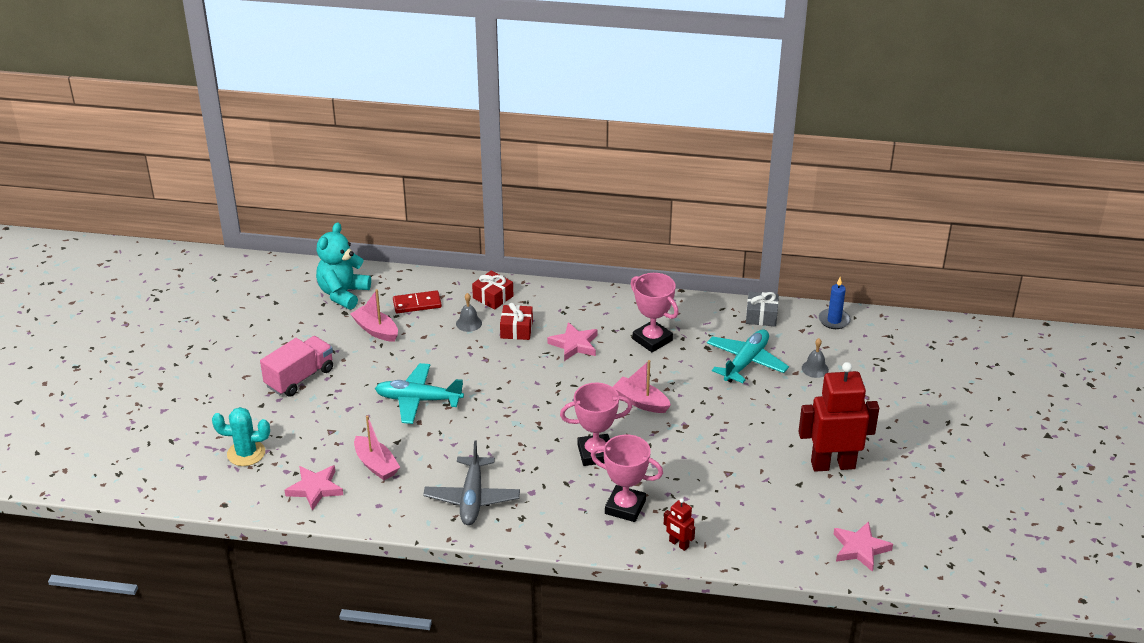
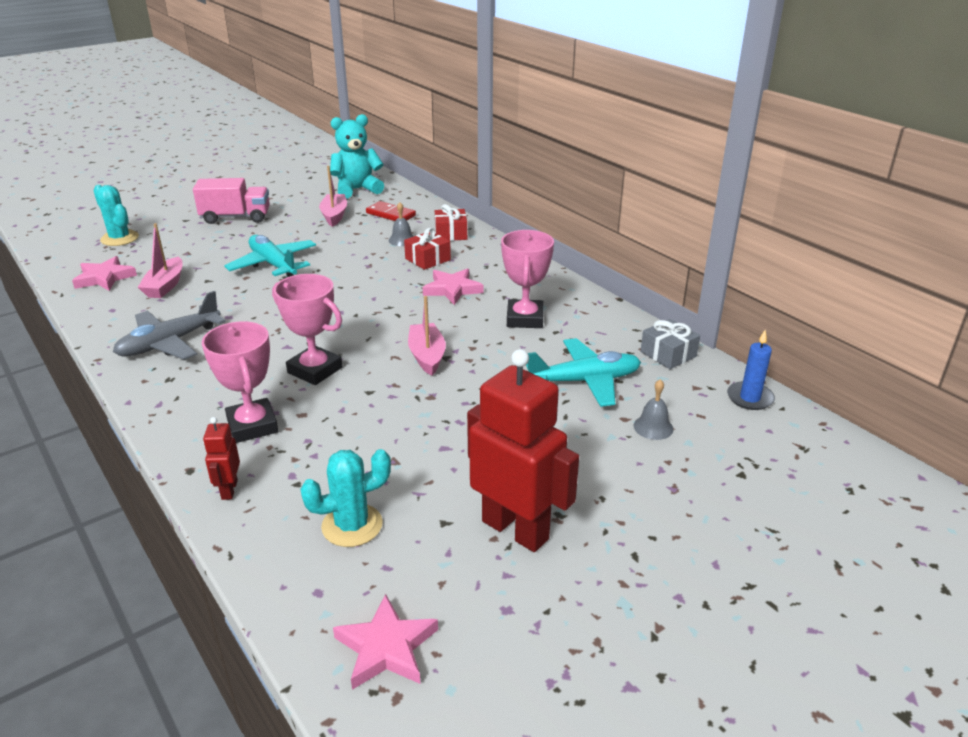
camera: 45 degrees right, 5 degrees down
none -> turquoise cactus [300,449,391,547]

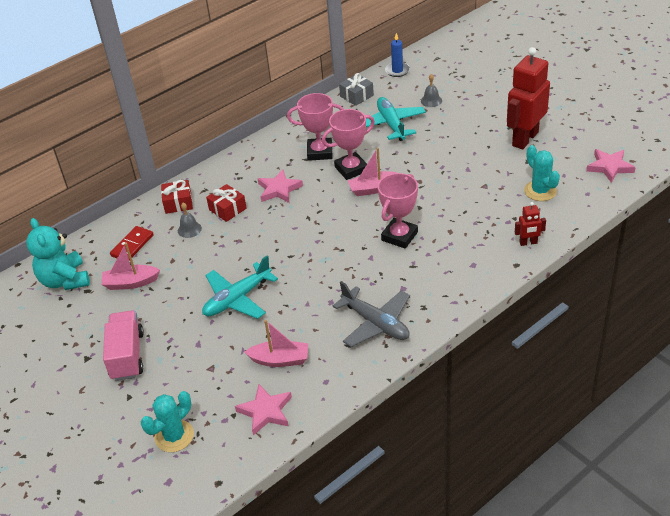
camera: 90 degrees left, 10 degrees up
pink trophy [202,321,278,443] -> pink trophy moved to [322,109,375,180]

